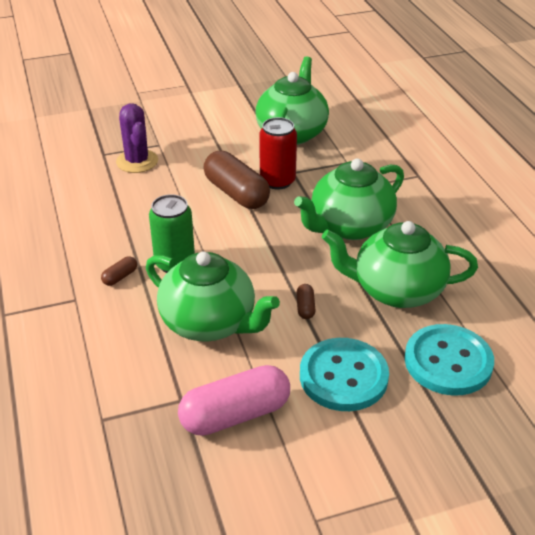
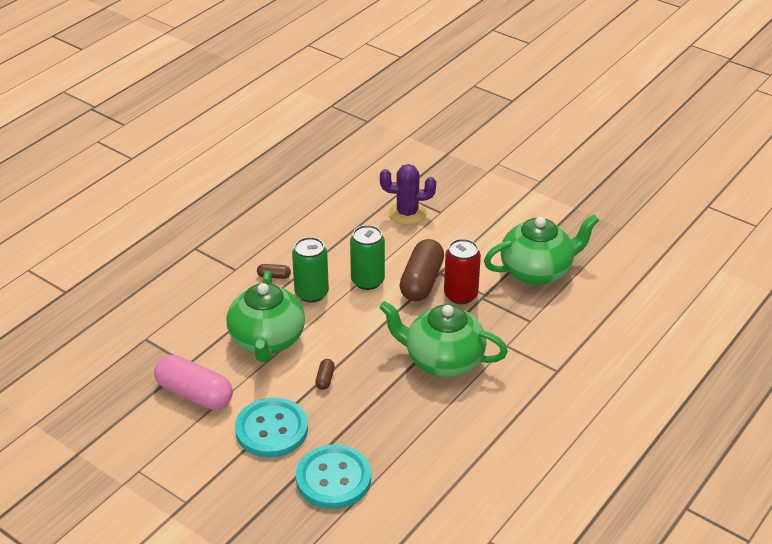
camera: 55 degrees right, 0 degrees up
purple cactus [116,104,158,173] -> purple cactus turned 60 degrees clockwise [380,164,436,225]
brown capsule [296,284,316,319] -> brown capsule turned 45 degrees counterclockwise [315,359,335,390]
green teapot [322,221,478,308] -> none
none -> green can [350,225,385,290]

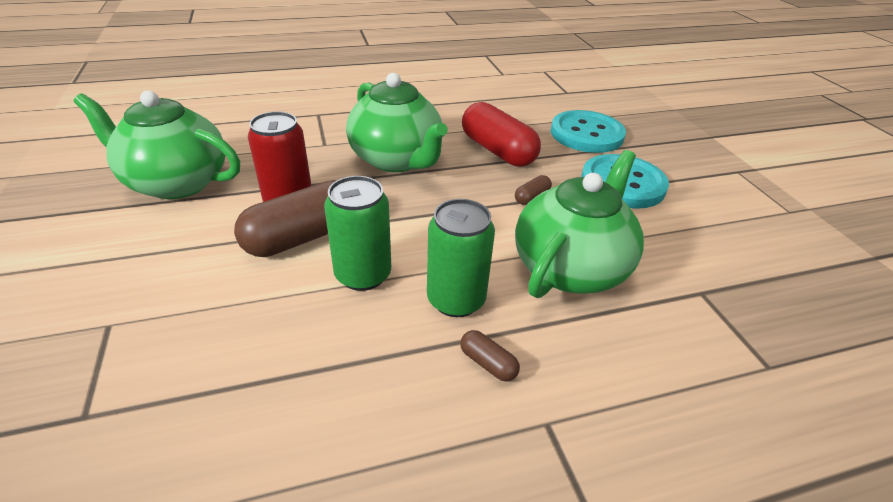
camera: 145 degrees left, 0 degrees up
pink capsule [154,355,233,410] -> none
purple cactus [380,164,436,225] -> none
none -> red capsule [462,102,541,167]

